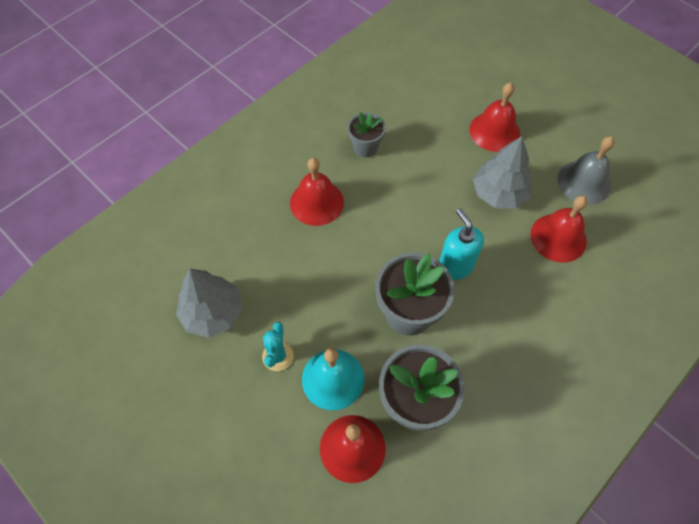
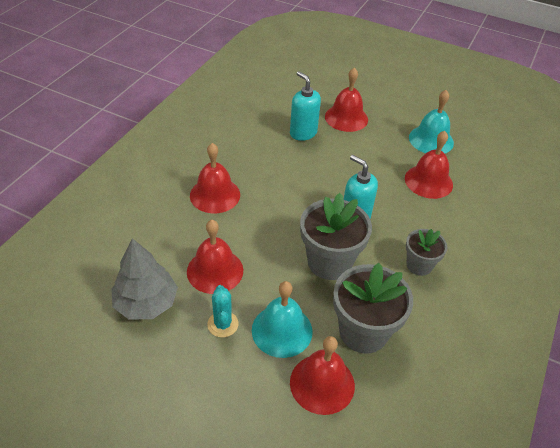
camera: 20 degrees left, 15 degrees down
grey flower pot [348,112,386,157] -> grey flower pot moved to [406,229,447,276]
grey tree [473,136,532,209] -> none
grey bell [557,136,615,205] -> turquoise bell [409,90,454,154]
none -> red bell [187,220,243,294]
none -> turquoise soap dispenser [290,71,321,141]

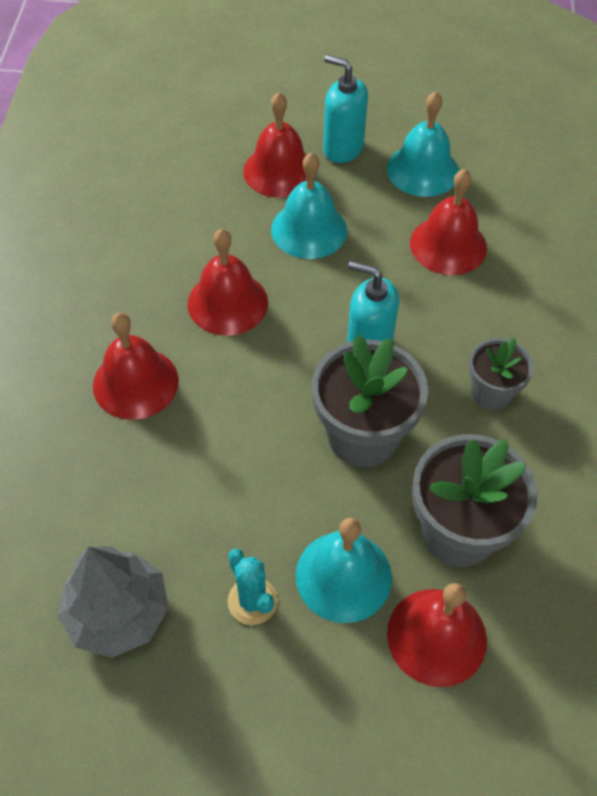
camera: 20 degrees left, 10 degrees up
red bell [187,220,243,294] -> red bell moved to [188,229,268,336]
turquoise soap dispenser [290,71,321,141] -> turquoise soap dispenser moved to [323,55,368,163]
none -> turquoise bell [271,153,347,259]

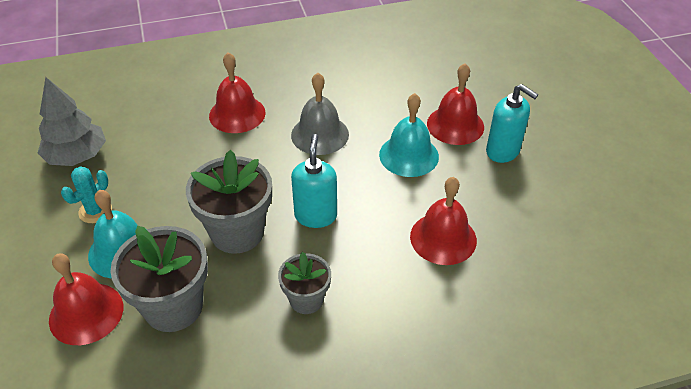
camera: 70 degrees right, 10 degrees down
red bell [188,229,268,336] -> grey bell [291,73,349,155]
turquoise soap dispenser [323,55,368,163] -> turquoise soap dispenser turned 120 degrees clockwise [486,84,538,163]
turquoise bell [387,92,459,197] -> none

